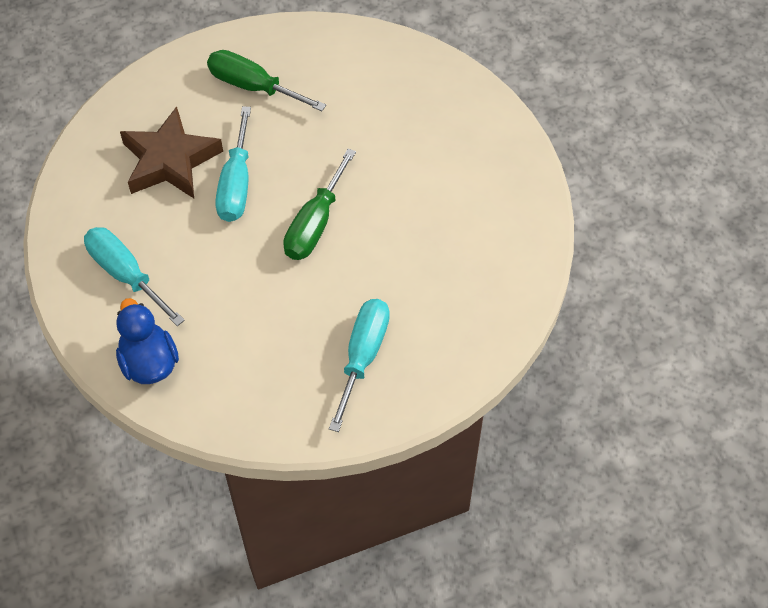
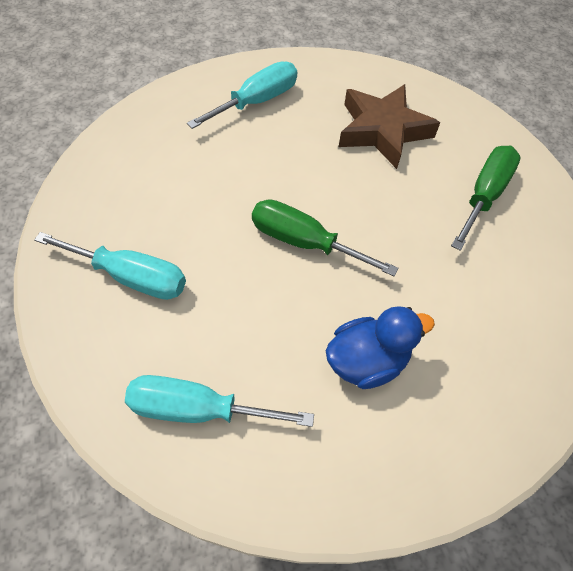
camera: 90 degrees right, 0 degrees up
blue duck [116,298,179,384] -> blue duck moved to [326,306,435,389]
turquoise screwdriver [215,106,251,222] -> turquoise screwdriver moved to [125,375,314,427]

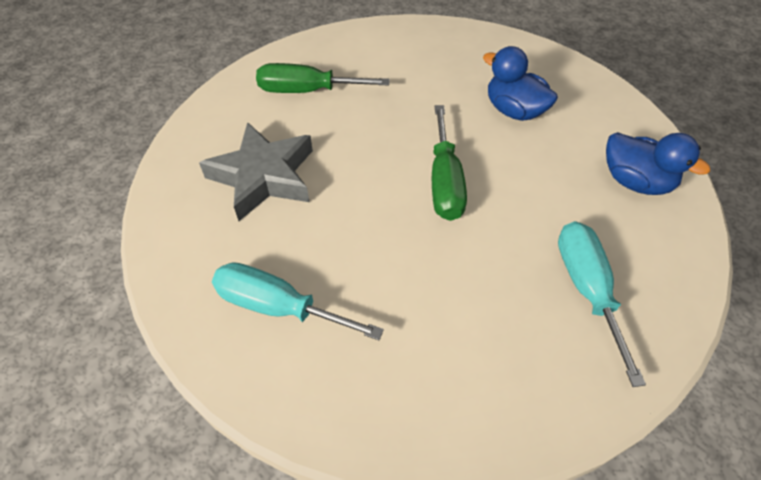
camera: 115 degrees left, 5 degrees down
turquoise screwdriver [125,375,314,427] -> blue duck [606,132,710,195]
brown star [339,84,440,169] -> grey star [199,122,313,221]

